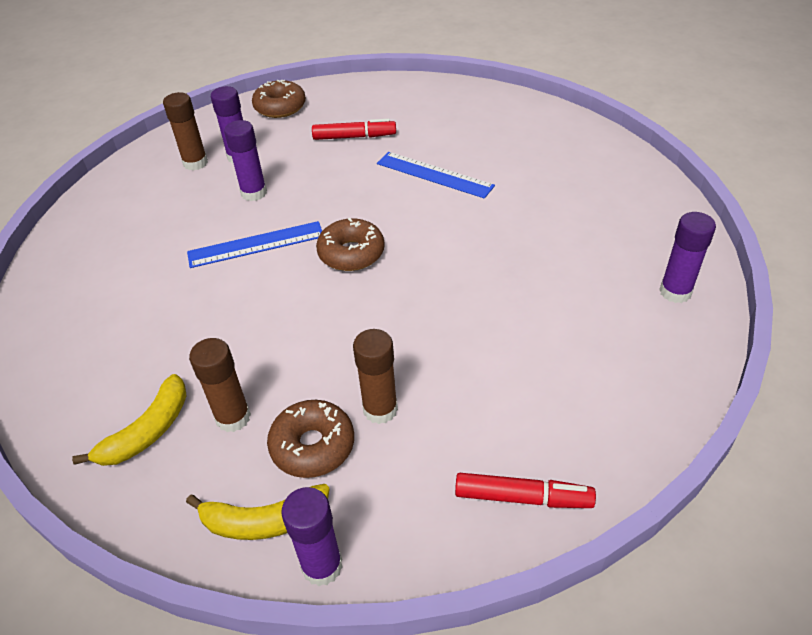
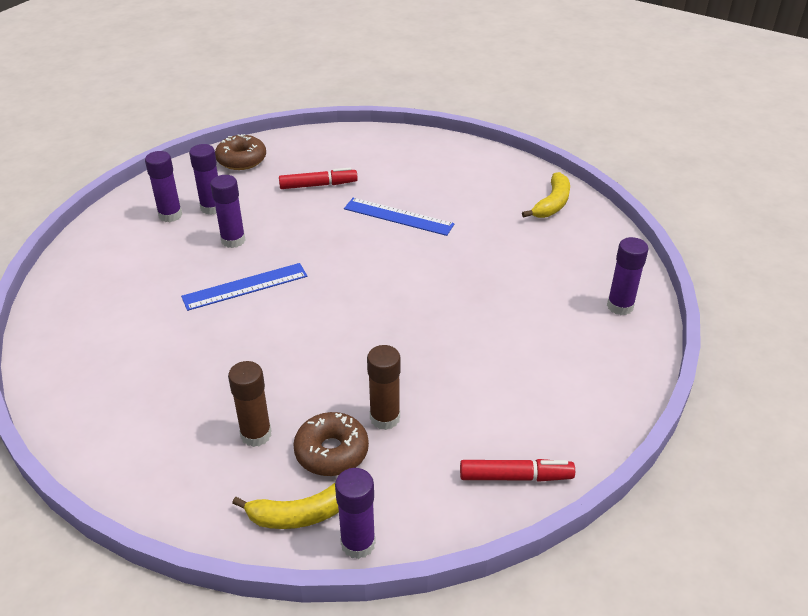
camera: 10 degrees left, 5 degrees down
yellow banana [72,374,187,466] -> yellow banana moved to [522,172,570,218]
brown glue stick [163,92,208,171] -> purple glue stick [145,151,182,222]
brown donut [316,218,385,271] -> none

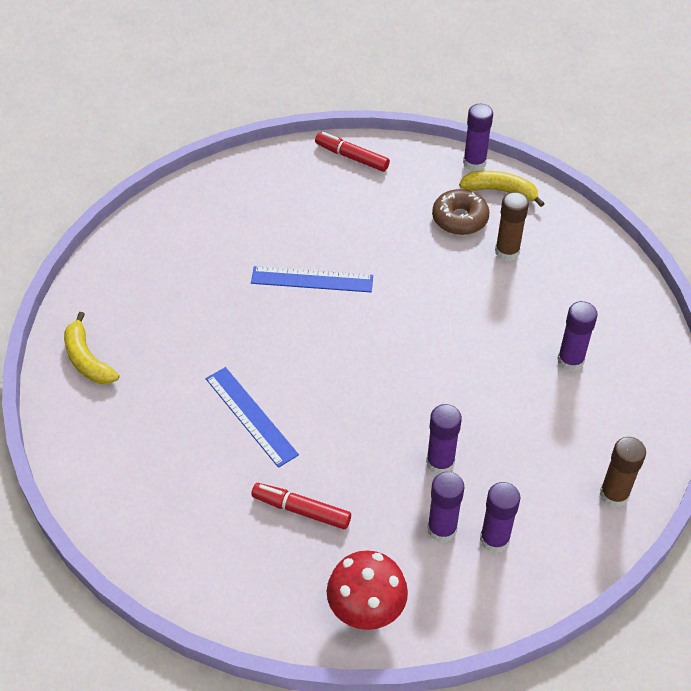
camera: 150 degrees left, 10 degrees up
blue ruler [181,263,307,311] -> blue ruler moved to [251,266,373,292]
brown donut [215,134,266,170] -> red mushroom [327,550,408,630]
brown glue stick [367,345,401,430] -> brown glue stick moved to [599,437,646,508]
yellow banana [522,172,570,218] -> yellow banana turned 90 degrees counterclockwise [64,312,120,384]
purple glue stick [607,237,648,315] -> purple glue stick moved to [557,301,598,372]

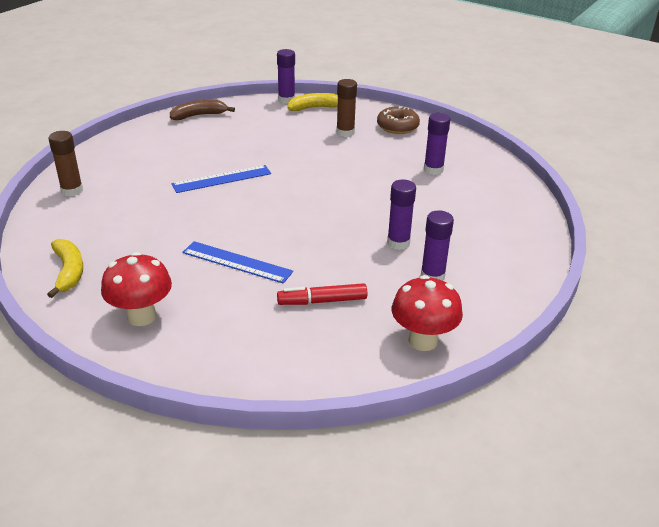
camera: 30 degrees left, 15 degrees down
yellow banana [64,312,120,384] -> yellow banana turned 135 degrees counterclockwise [47,239,83,298]
red marker [315,132,390,172] -> brown banana [170,100,235,120]
brown donut [432,189,490,235] -> brown donut moved to [377,106,420,134]
purple glue stick [480,482,520,553] -> none
brown glue stick [599,437,646,508] -> brown glue stick moved to [48,131,83,196]
none -> red mushroom [101,252,172,326]

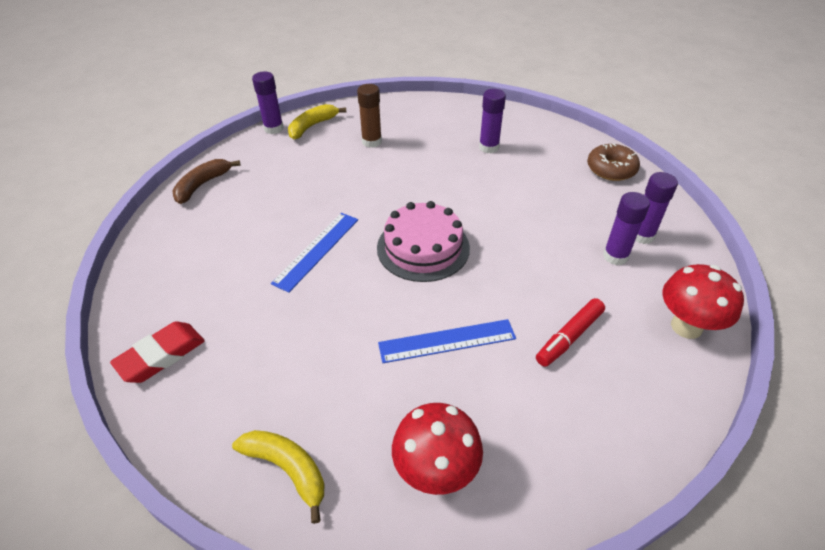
camera: 35 degrees left, 10 degrees up
brown glue stick [48,131,83,196] -> red eraser [110,322,205,383]
brown donut [377,106,420,134] -> brown donut moved to [587,143,640,181]
purple glue stick [387,179,416,250] -> purple glue stick moved to [635,172,678,244]
none -> pink cake [377,201,470,282]

